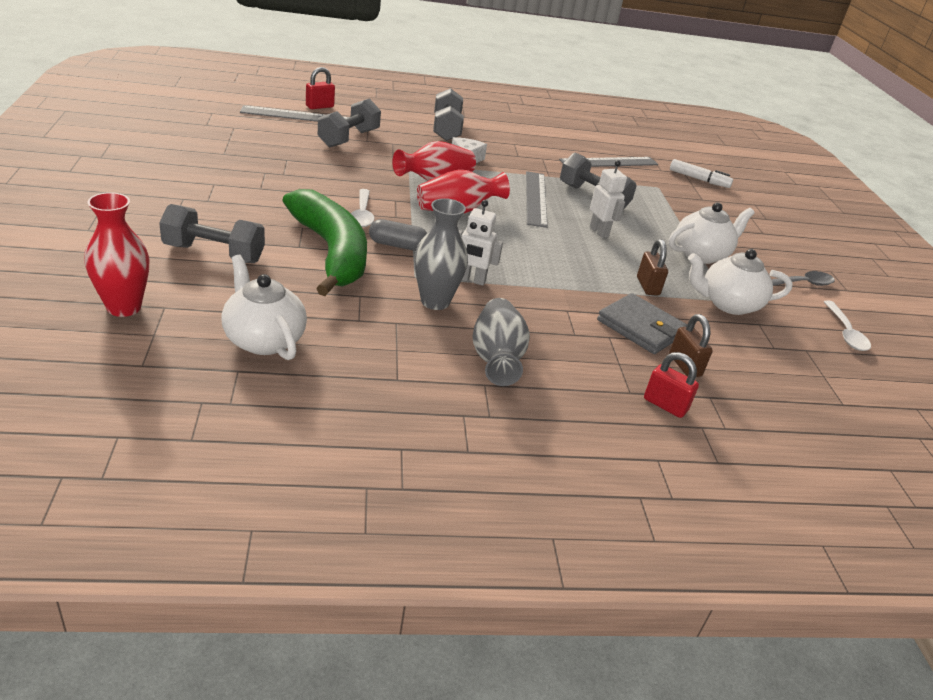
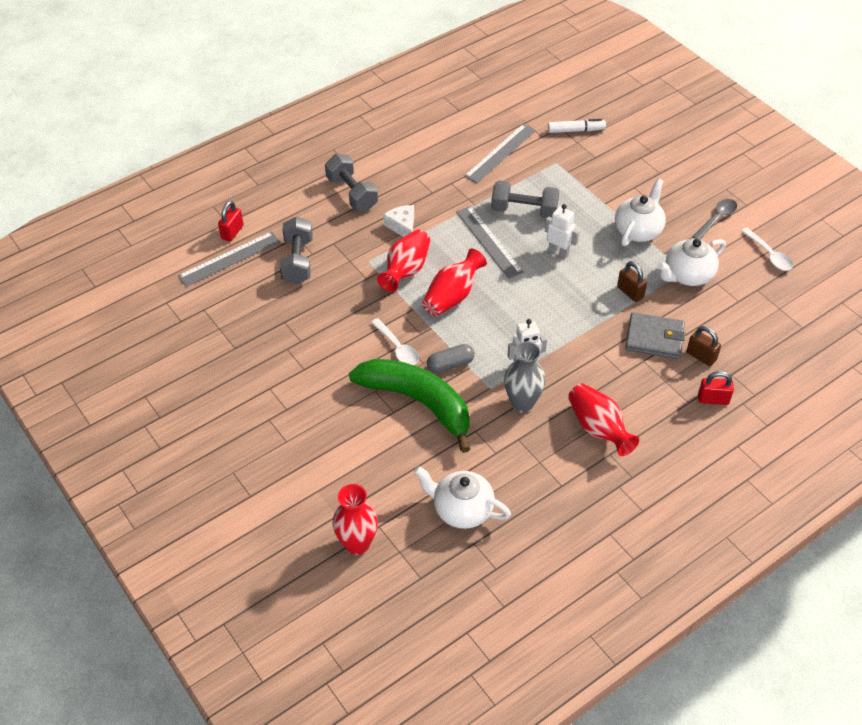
camera: 25 degrees left, 15 degrees up
grey dumbbell [159,204,265,263] -> none
grey vase [472,298,530,386] -> red vase [568,383,639,456]

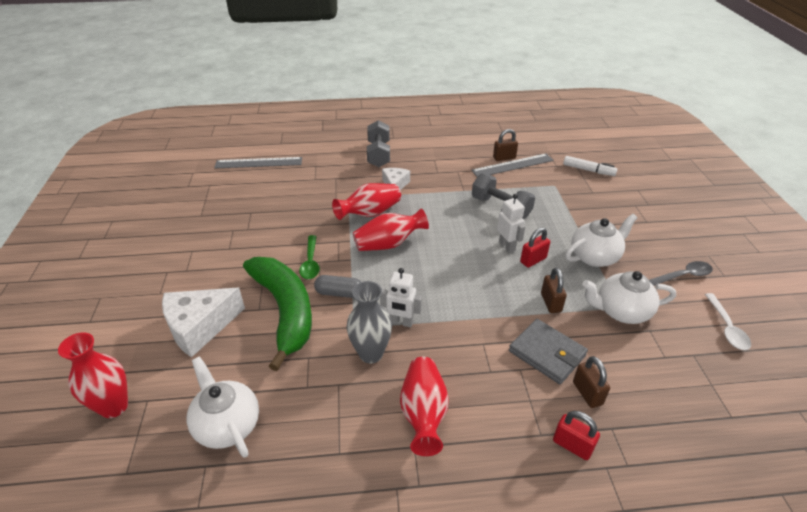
camera: 30 degrees right, 10 degrees down
red padlock [218,201,244,242] -> red padlock moved to [520,228,550,268]
grey dumbbell [280,216,313,284] -> none
white spoon [371,318,419,365] -> green spoon [299,235,320,279]
grey ruler [456,206,524,279] -> none
none -> white cheese [162,288,245,358]
none -> brown padlock [493,129,518,161]

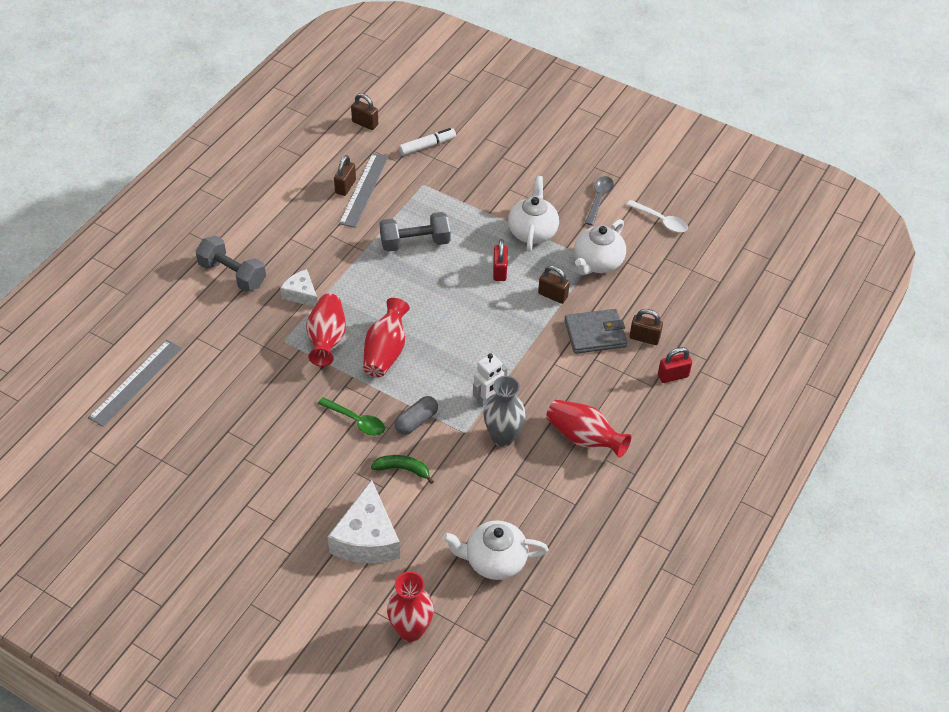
camera: 55 degrees left, 10 degrees up
green banana [243,257,312,371] -> green banana [371,455,434,484], size x0.41
white robot [497,194,525,253] -> none
none -> brown padlock [351,93,378,130]

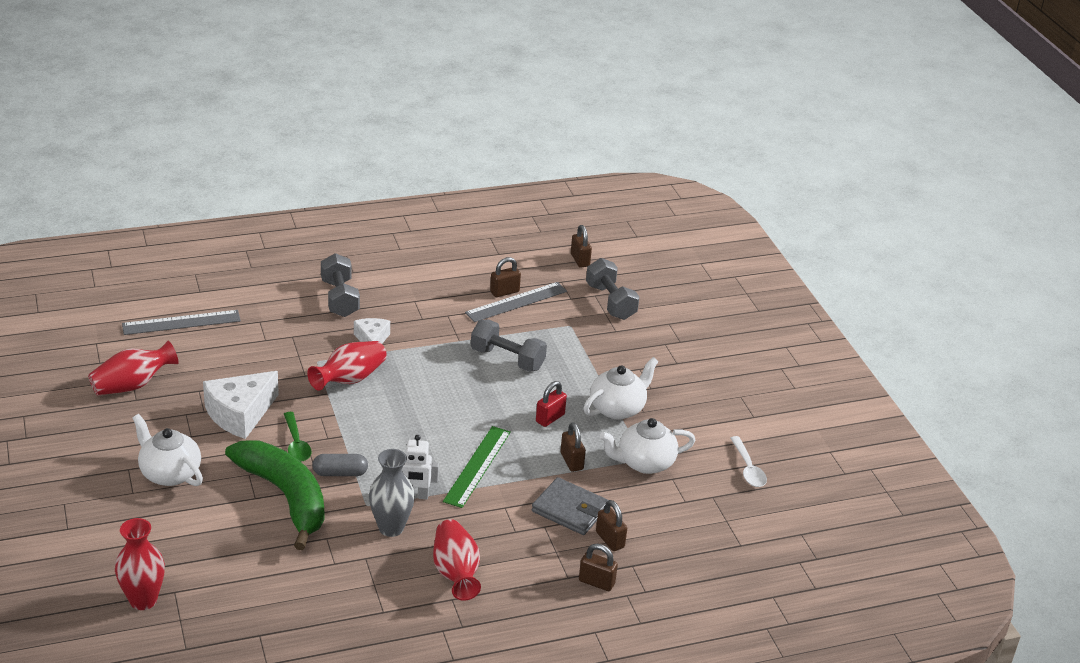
camera: 40 degrees right, 15 degrees down
white cheese [328,480,400,564] -> white cheese moved to [203,371,279,439]
red vase [363,298,410,377] -> red vase moved to [88,341,179,396]
green banana [371,455,434,484] -> green banana [225,440,325,550], size x2.41
white marker [399,128,456,156] -> grey dumbbell [586,258,639,320]
white teapot [443,520,548,580] -> white teapot moved to [133,414,203,486]
grey spoon [585,176,614,226] -> none
red padlock [658,347,692,383] -> brown padlock [579,544,618,591]
none -> green ruler [443,426,511,508]

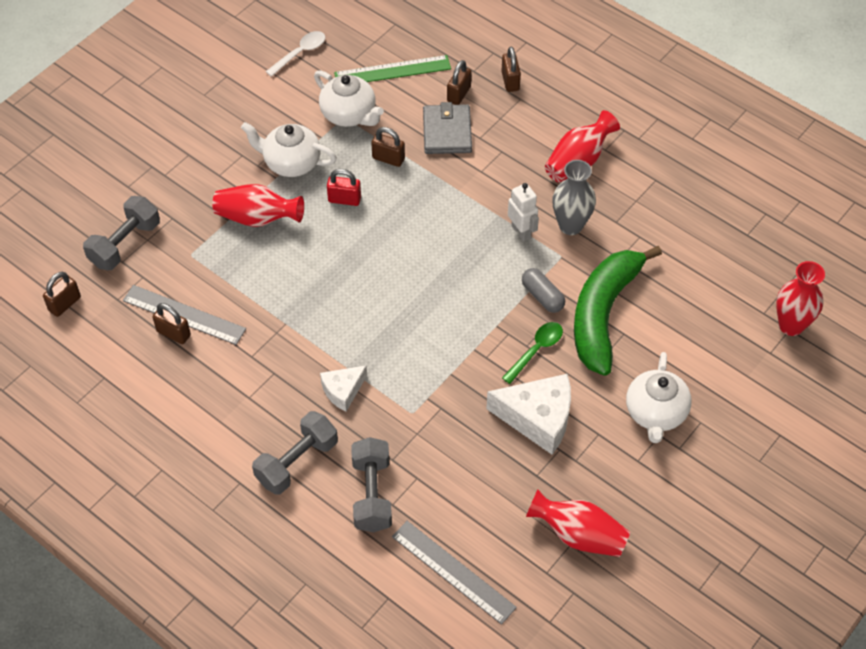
camera: 120 degrees left, 20 degrees up
red vase [307,341,387,391] -> red vase moved to [212,184,304,227]
green ruler [443,426,511,508] -> green ruler moved to [334,55,451,82]
grey dumbbell [471,320,547,372] -> grey dumbbell moved to [351,437,392,532]
brown padlock [561,422,586,472] -> brown padlock turned 75 degrees clockwise [371,127,405,167]

